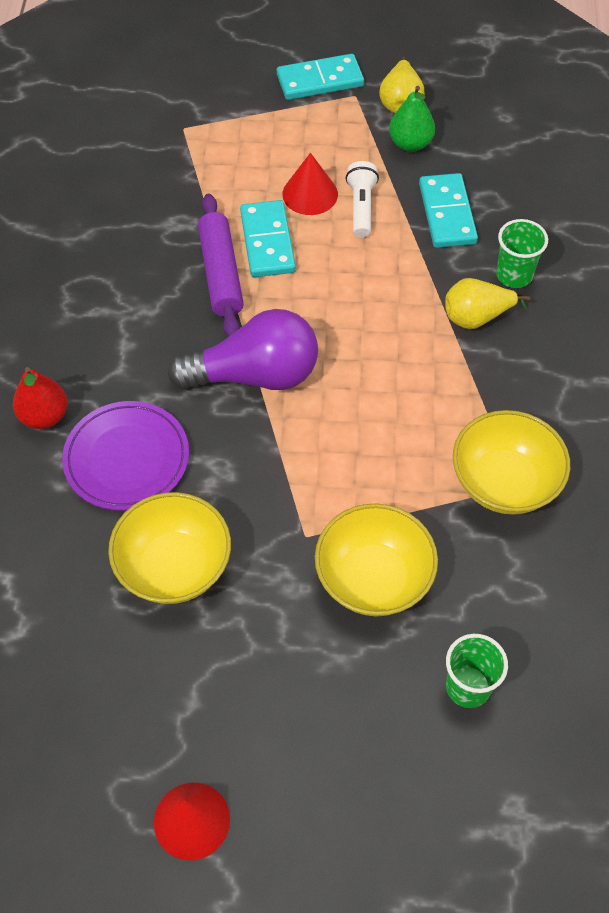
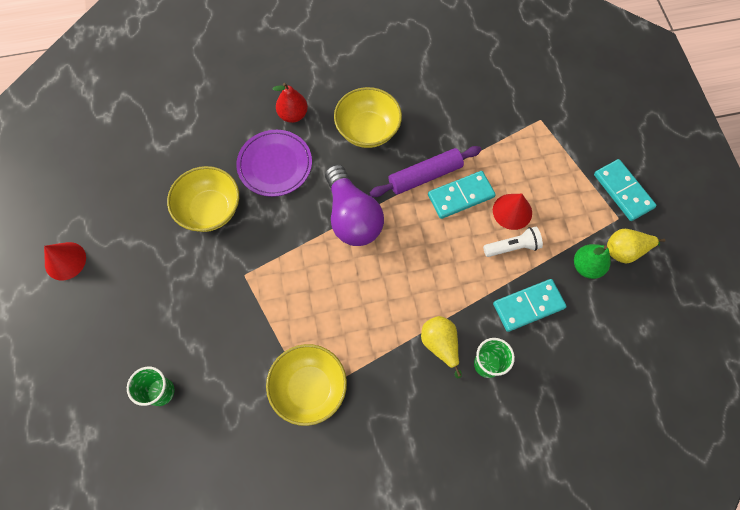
camera: 75 degrees right, 10 degrees up
yellow bowl [315,503,438,616] -> yellow bowl moved to [334,87,402,148]

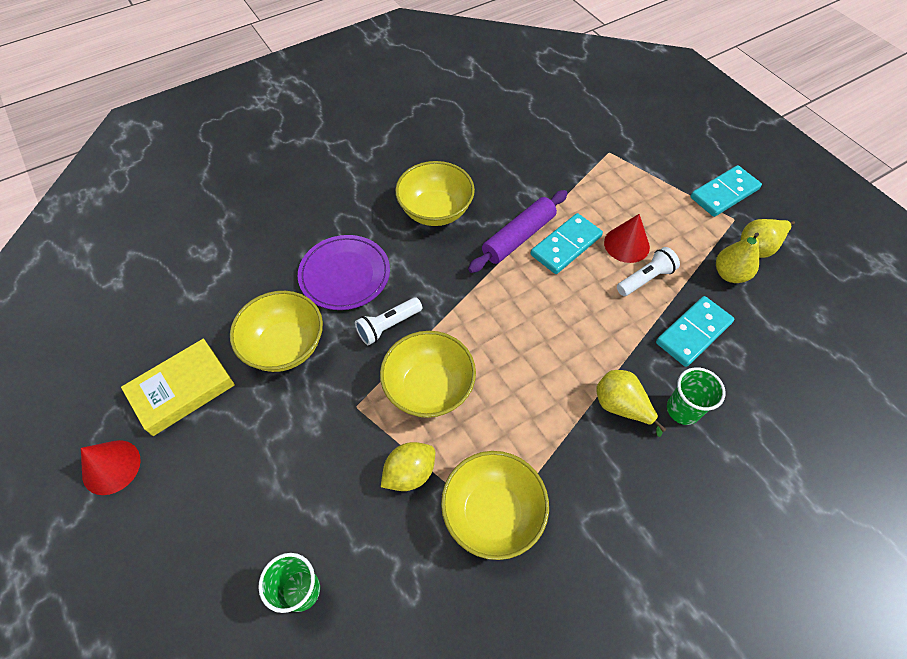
camera: 20 degrees left, 10 degrees down
red pear [272,83,308,123] -> none
purple light bulb [325,164,384,246] -> none
green pear [574,244,611,279] -> yellow pear [716,233,759,283]
turquoise domino [594,159,657,221] -> turquoise domino turned 75 degrees counterclockwise [690,165,762,217]
none -> yellow book [121,338,235,436]
none -> white flashlight [355,297,422,345]
none -> yellow bowl [380,331,476,418]
none -> yellow lemon [381,442,435,491]

